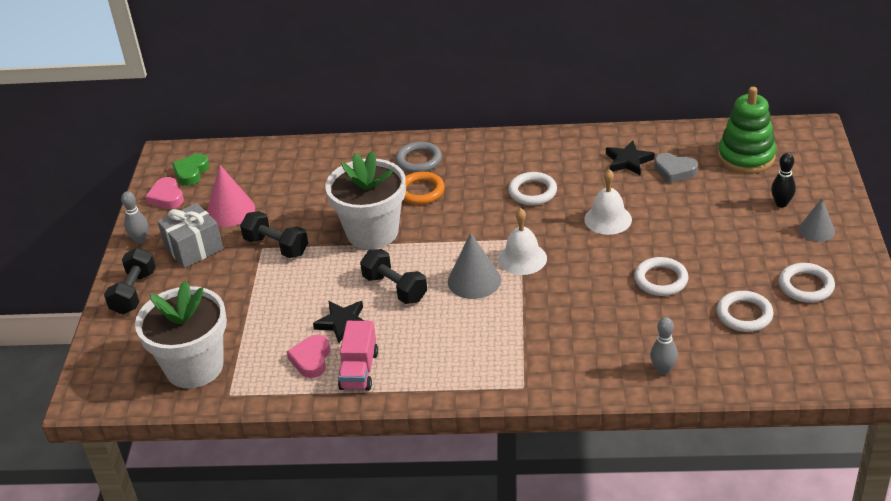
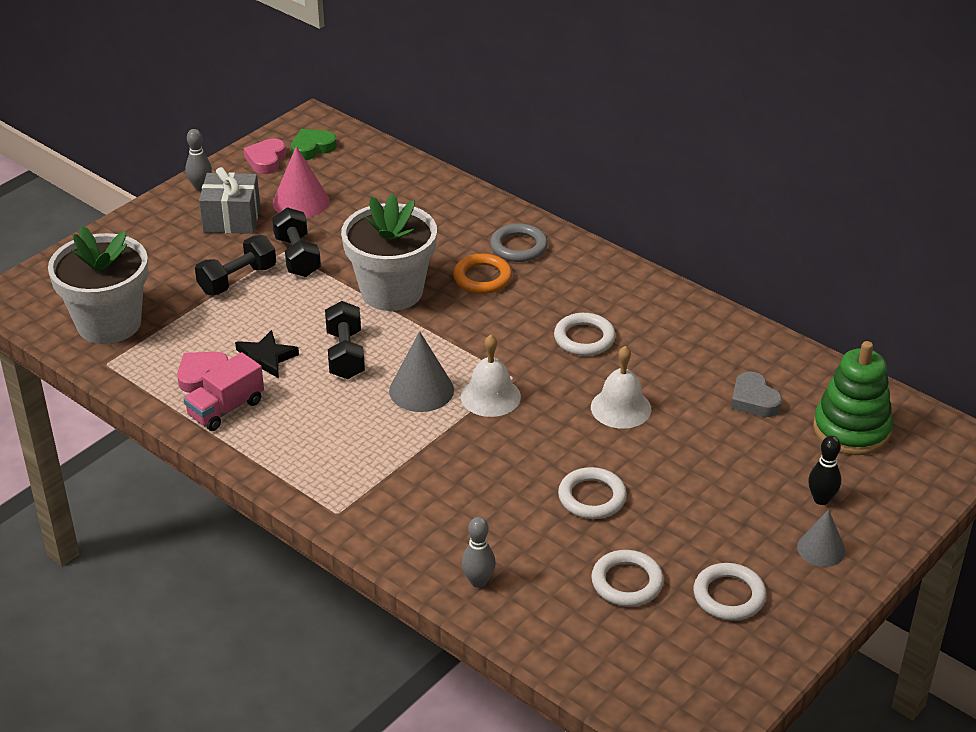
camera: 35 degrees right, 0 degrees up
black dumbbell [104,248,156,315] -> black dumbbell moved to [195,235,276,295]
black star [606,141,655,175] -> none

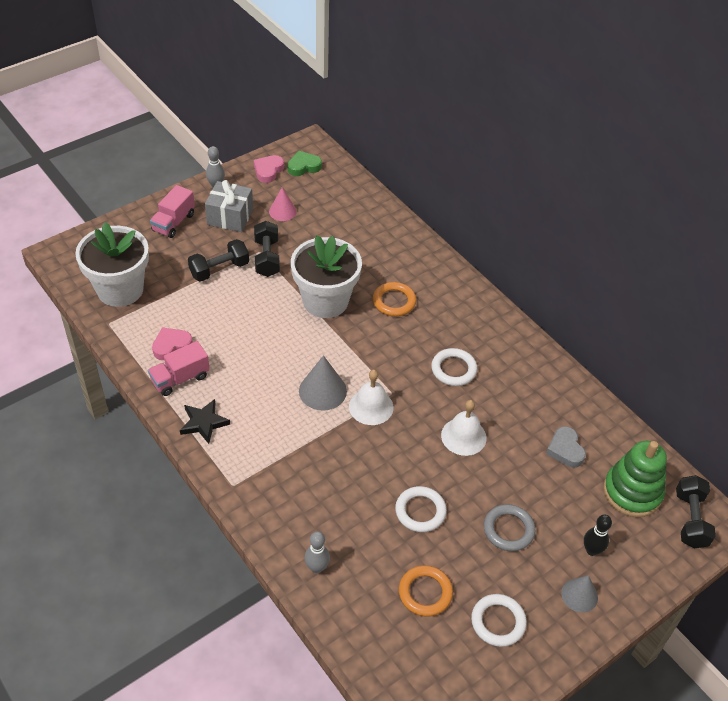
camera: 10 degrees right, 10 degrees up
black star [235,330,299,378] -> black star moved to [180,399,231,444]
pink cone [273,146,330,218] -> pink cone [269,187,297,221], size x0.67
black dumbbell [325,301,365,379] -> black dumbbell moved to [676,475,716,548]
grey ring [490,223,548,262] -> grey ring moved to [484,504,536,551]
white ring [591,550,664,607] -> orange ring [399,565,453,616]
none -> pink truck [150,185,195,238]

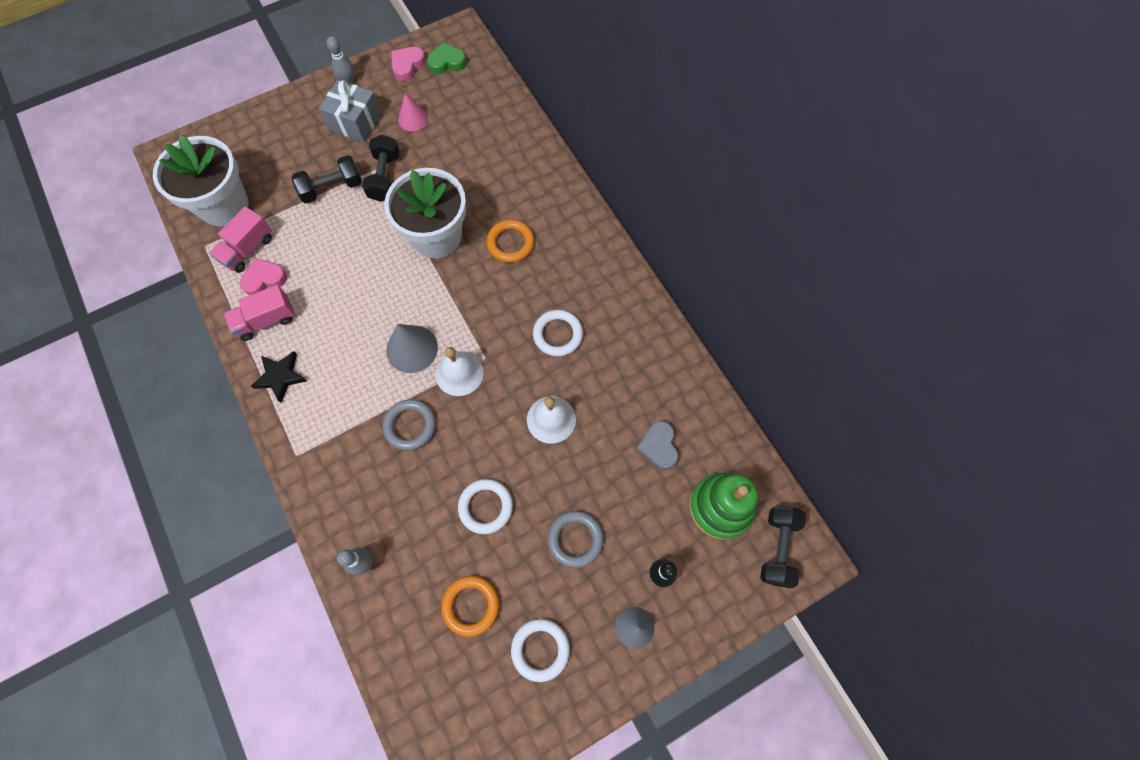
camera: 10 degrees right, 20 degrees up
pink truck [150,185,195,238] -> pink truck moved to [209,206,272,273]
none -> grey ring [383,399,436,450]

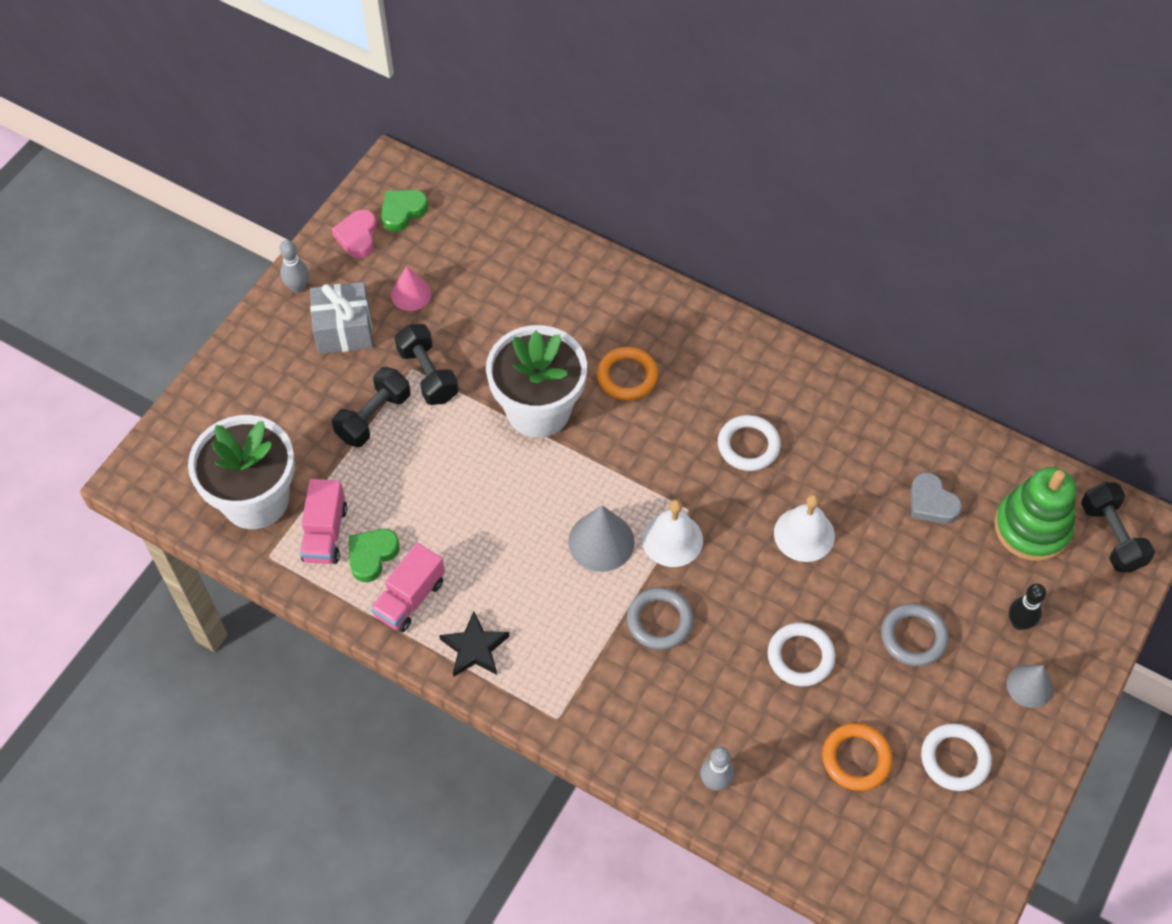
camera: 30 degrees left, 10 degrees down
pink heart [240,258,287,296] -> green heart [349,529,400,582]

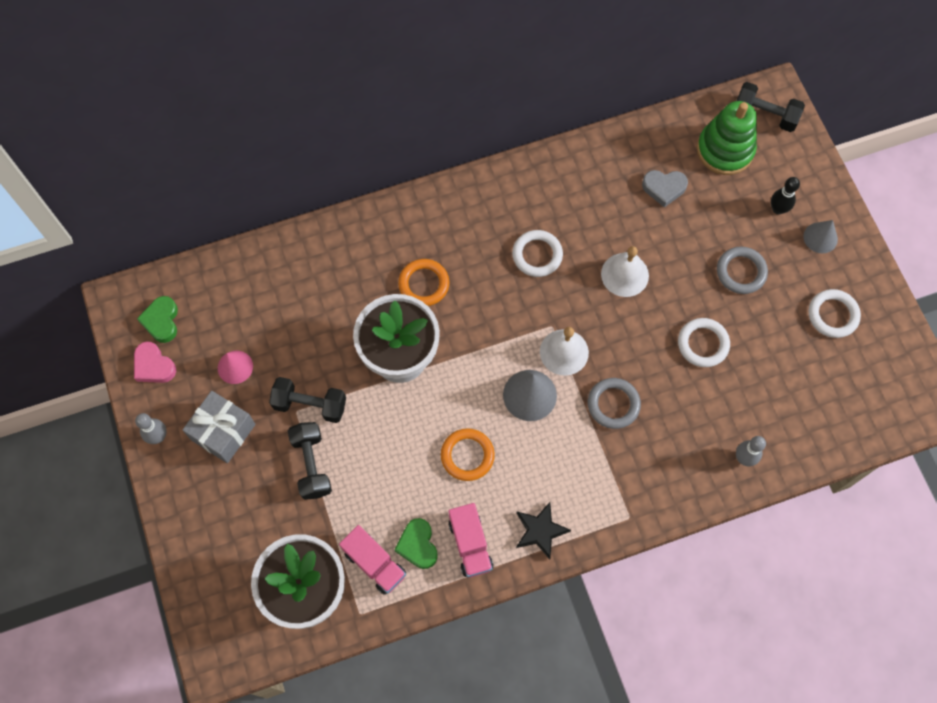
camera: 50 degrees left, 10 degrees up
orange ring [822,723,893,791] -> orange ring moved to [441,428,495,481]

